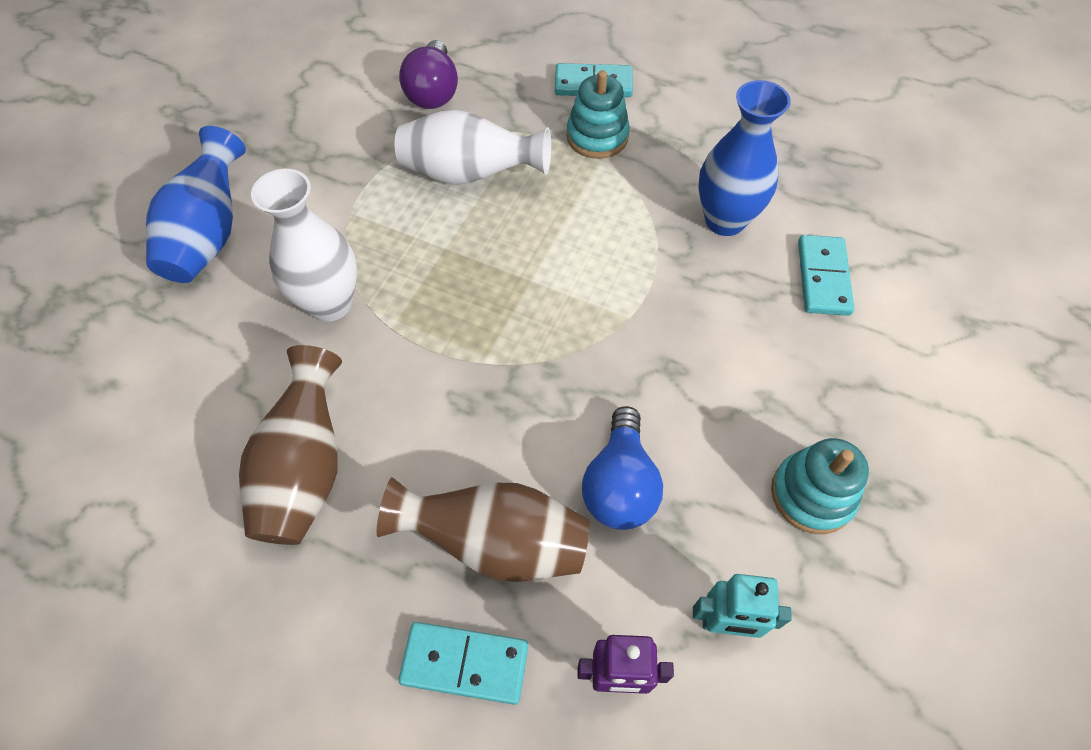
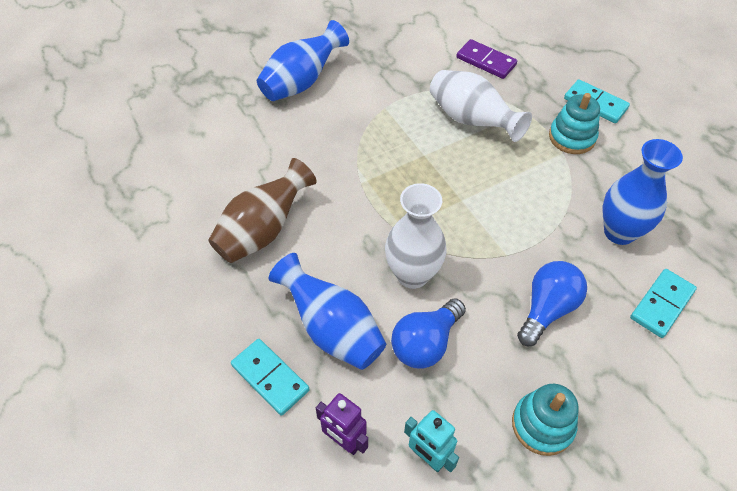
camera: 35 degrees right, 5 degrees down
white vase [251,169,357,322] -> white vase moved to [385,183,447,289]
brown vase [377,477,590,582] -> blue vase [268,253,386,370]
purple light bulb [399,40,458,109] -> purple domino [456,39,517,79]
none -> blue light bulb [517,261,587,346]

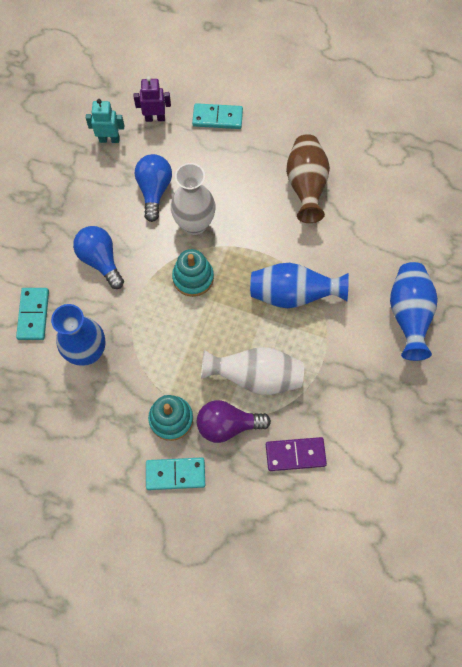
camera: 140 degrees right, 15 degrees up
blue vase [268,253,386,370] -> blue vase moved to [250,263,349,308]
turquoise stacking toy [512,384,578,456] -> turquoise stacking toy moved to [172,249,214,297]
blue light bulb [517,261,587,346] -> blue light bulb turned 150 degrees clockwise [73,226,124,289]
none -> purple light bulb [197,400,271,443]

